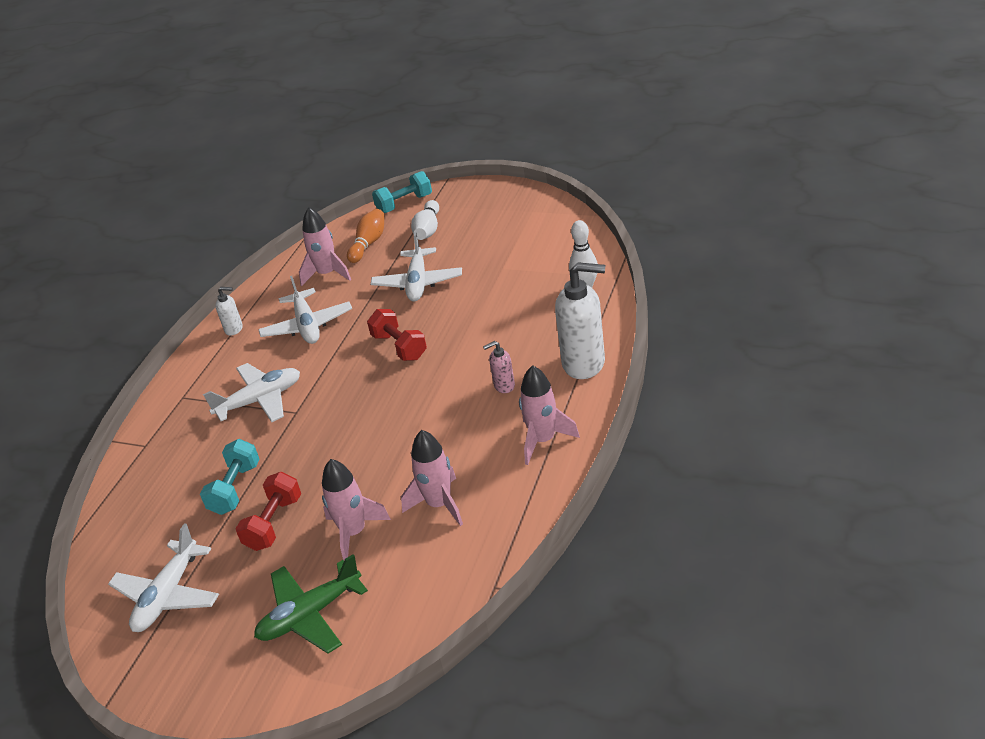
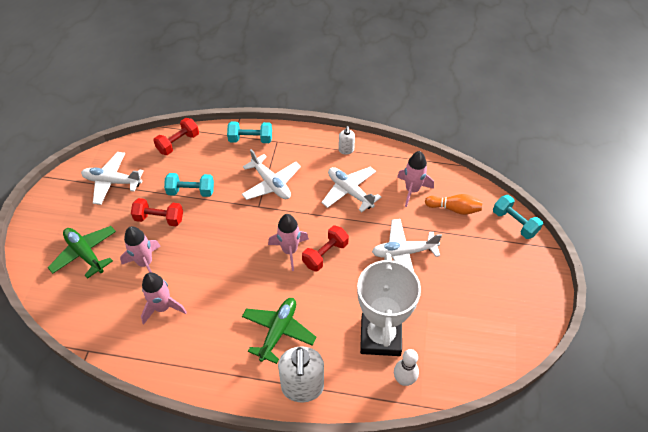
camera: 75 degrees right, 15 degrees up
white plane [258,276,352,344] -> white plane turned 75 degrees clockwise [321,167,381,212]
white bowling pin [411,200,439,240] -> none
pink soap dispenser [483,341,515,393] -> green plane [242,298,317,364]
pink rocket [519,365,580,465] -> pink rocket moved to [268,214,309,271]
none -> red dumbbell [153,118,199,155]
none -> turquoise dumbbell [227,122,272,143]
none -> white trophy [357,253,421,356]

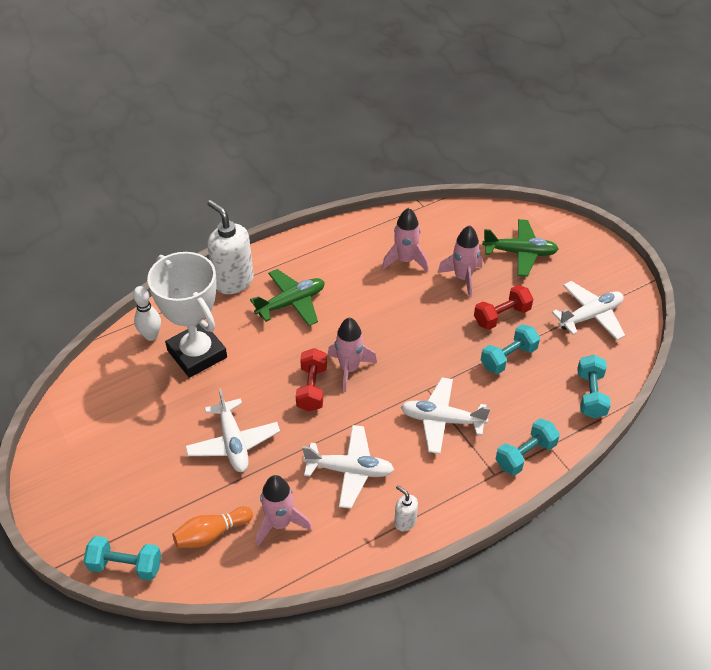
camera: 140 degrees right, 5 degrees down
red dumbbell [153,118,199,155] -> turquoise dumbbell [577,355,611,418]
green plane [242,298,317,364] -> green plane turned 105 degrees counterclockwise [250,269,325,326]
white plane [372,219,442,271] -> white plane turned 120 degrees clockwise [185,388,280,472]

